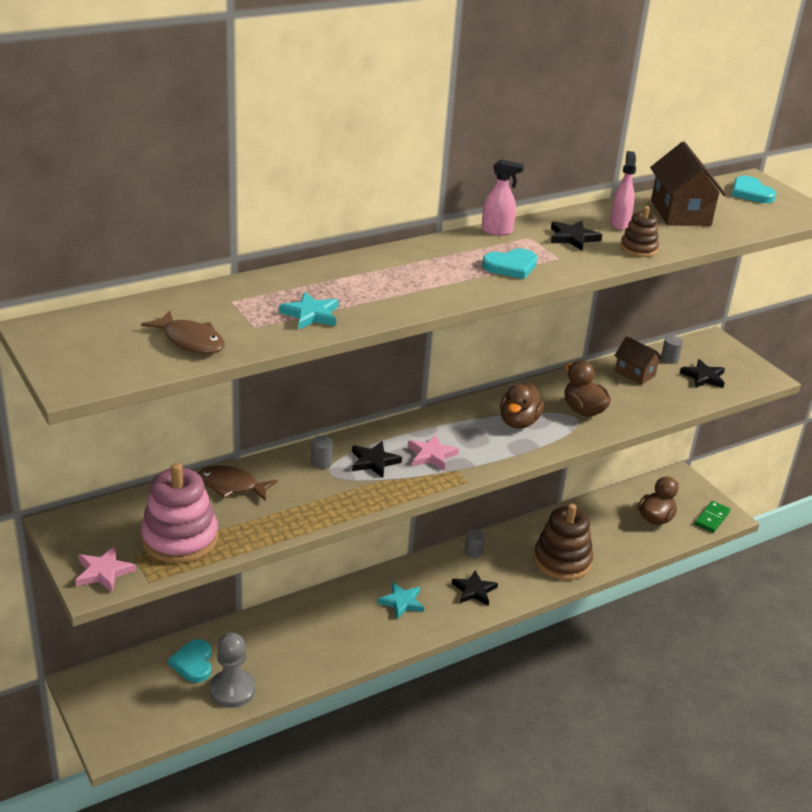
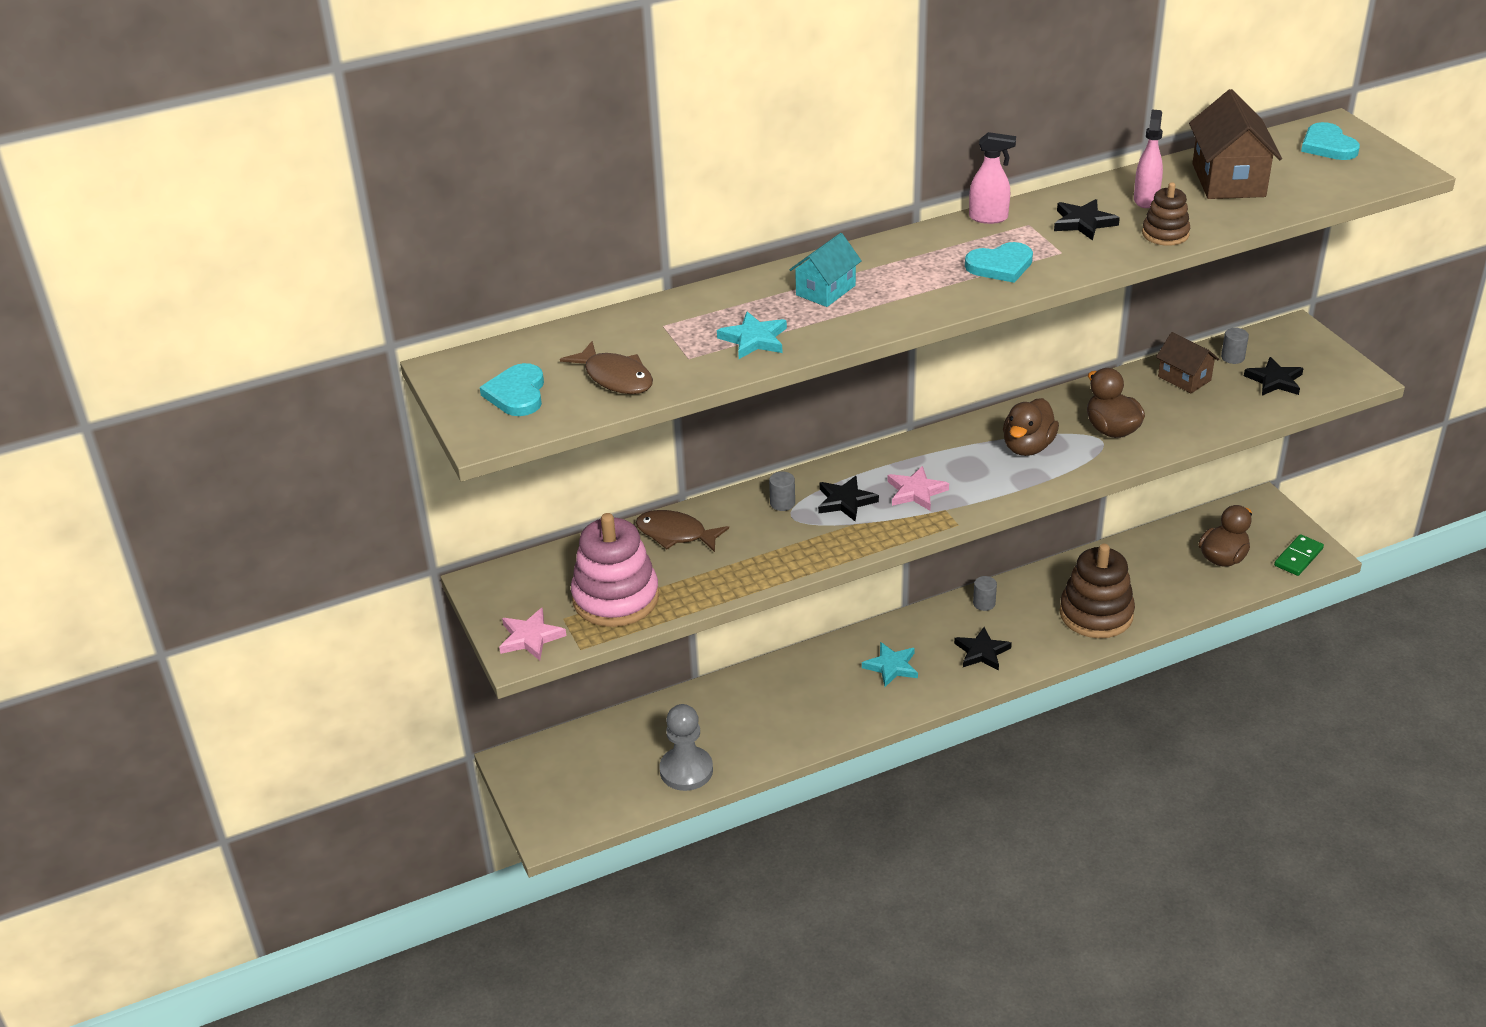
camera: 10 degrees right, 5 degrees up
turquoise heart [168,639,211,683] -> turquoise heart moved to [480,363,544,416]
none -> turquoise house [790,233,862,307]

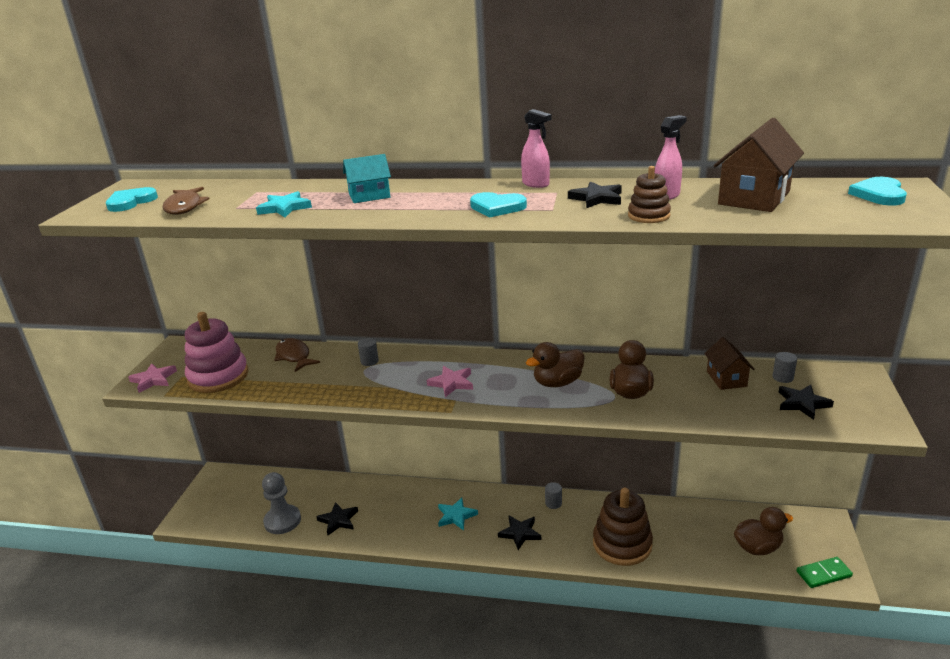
camera: 35 degrees right, 10 degrees down
black star [818,476,879,522] -> black star moved to [316,502,358,535]

